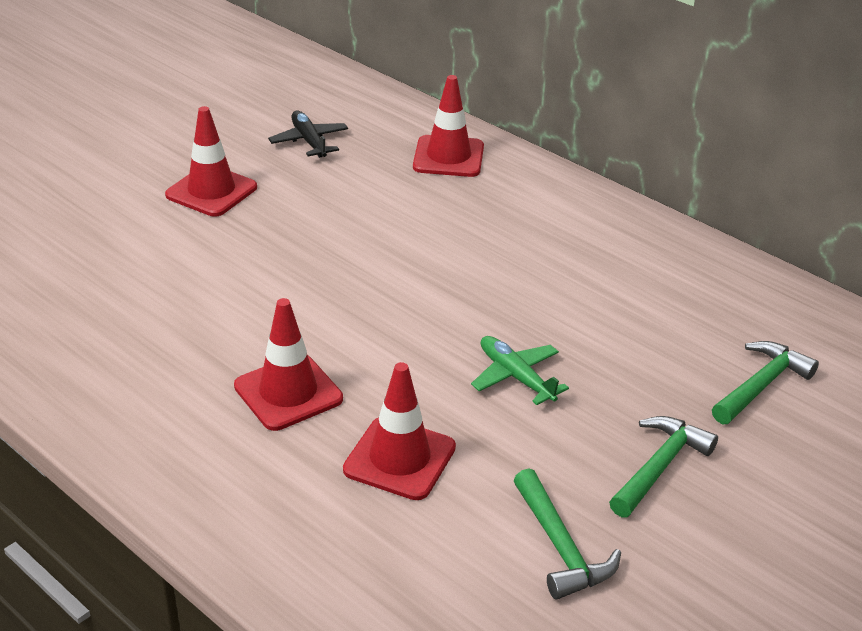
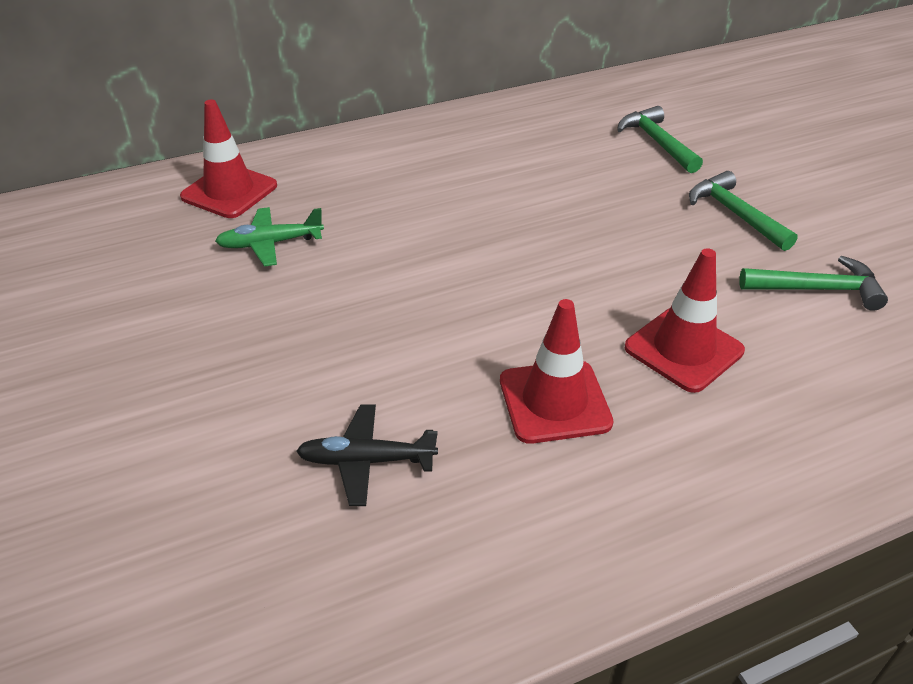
camera: 65 degrees left, 5 degrees up
red traffic cone [165,106,257,217] -> none
black plane [268,111,348,158] -> black plane moved to [296,404,438,506]
green plane [471,336,569,405] -> green plane moved to [215,207,324,267]

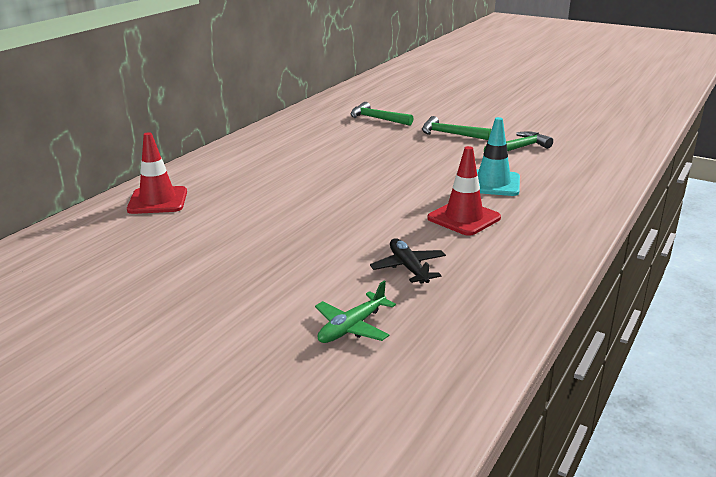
camera: 35 degrees left, 15 degrees down
green plane [215,207,324,267] -> green plane moved to [315,281,396,343]
black plane [296,404,438,506] -> black plane turned 105 degrees clockwise [370,238,446,284]
red traffic cone [625,248,745,393] -> turquoise traffic cone [476,117,520,196]

